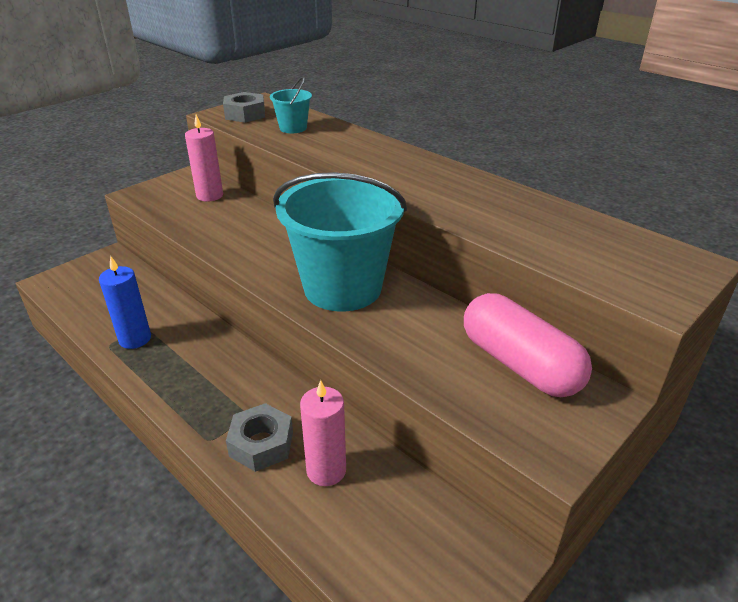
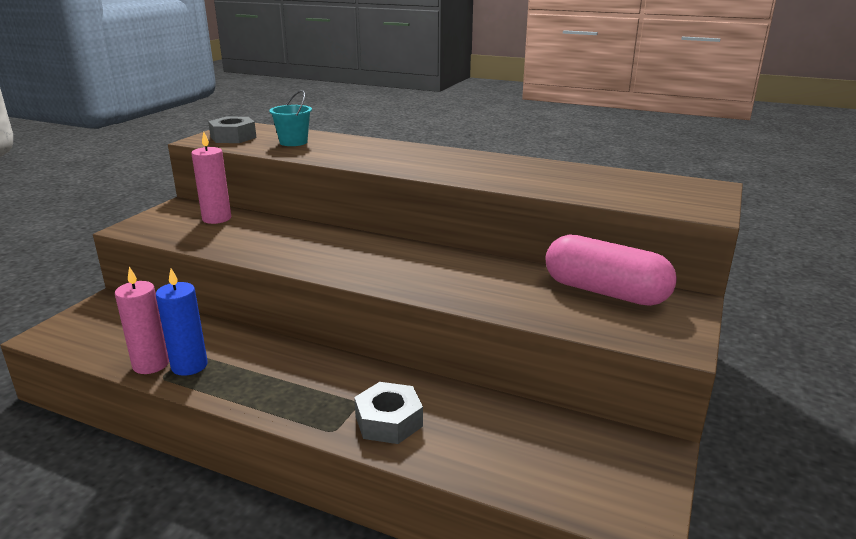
camera: 20 degrees left, 10 degrees down
turquoise bucket [273,172,407,312] -> none
pink candle [300,380,346,486] -> pink candle moved to [115,267,169,374]

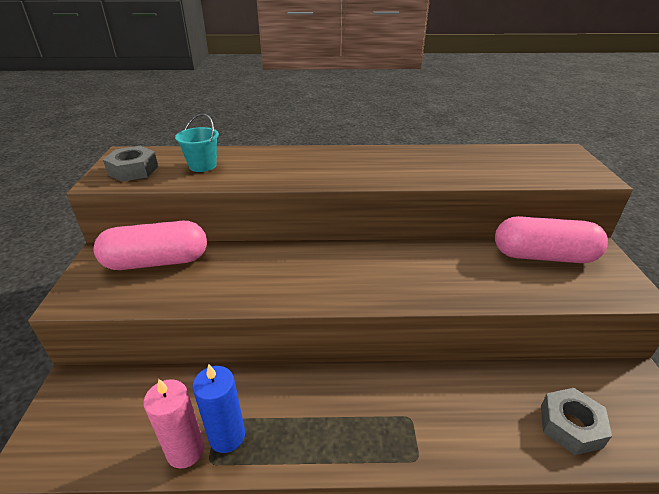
camera: 25 degrees left, 10 degrees up
pink candle [191,132,231,224] -> pink capsule [93,221,207,270]
grey nut [354,382,423,444] -> grey nut moved to [541,388,612,455]

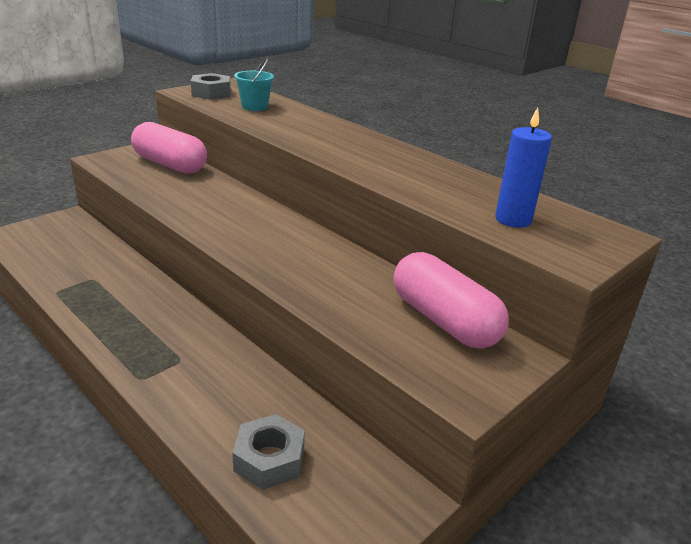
camera: 45 degrees right, 5 degrees down
pink candle [143,379,204,469] -> none
blue candle [192,364,245,453] -> blue candle moved to [495,108,552,228]

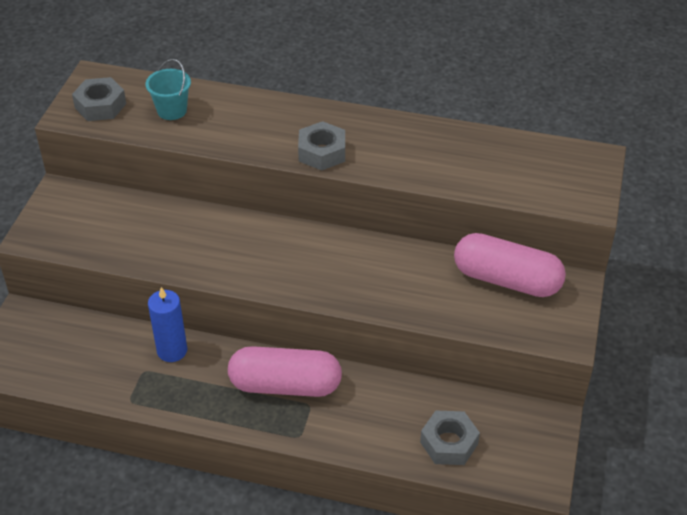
camera: 30 degrees left, 15 degrees up
pink capsule [131,122,207,174] -> pink capsule moved to [228,346,342,397]
blue candle [495,108,552,228] -> blue candle moved to [148,287,187,362]
none -> grey nut [298,121,345,171]

